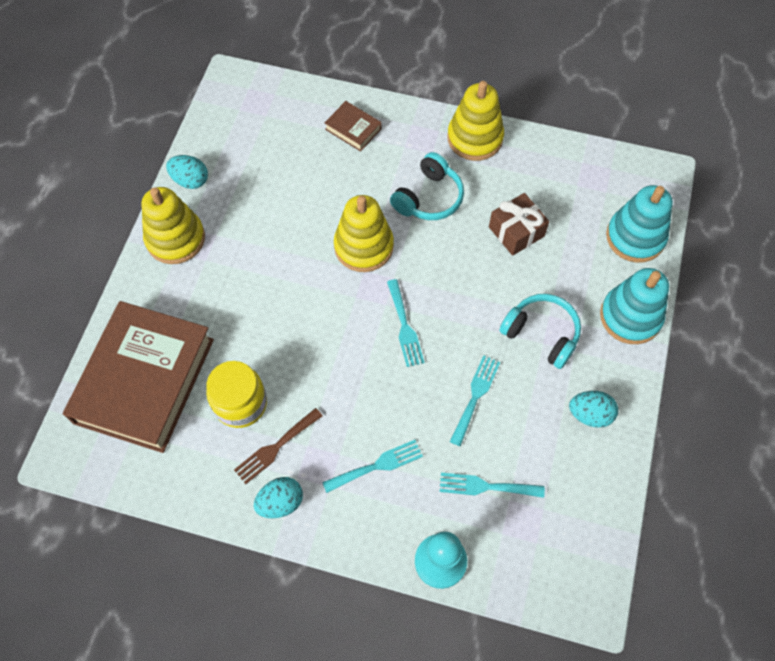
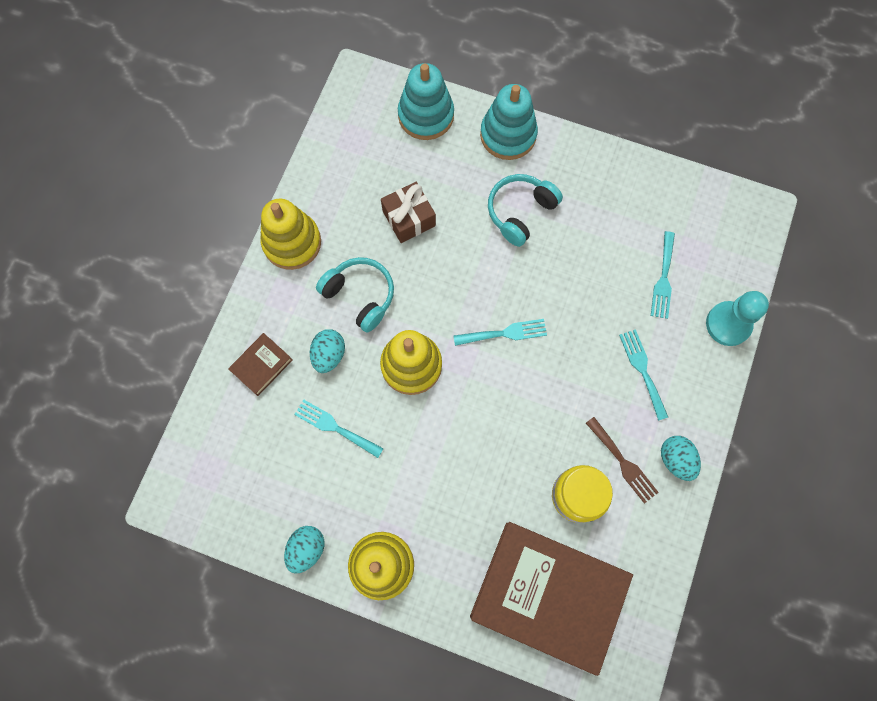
camera: 85 degrees left, 10 degrees up
turquoise fork [450,355,500,446] -> turquoise fork moved to [294,399,384,458]
turquoise egg [569,391,618,428] -> turquoise egg moved to [310,329,345,373]

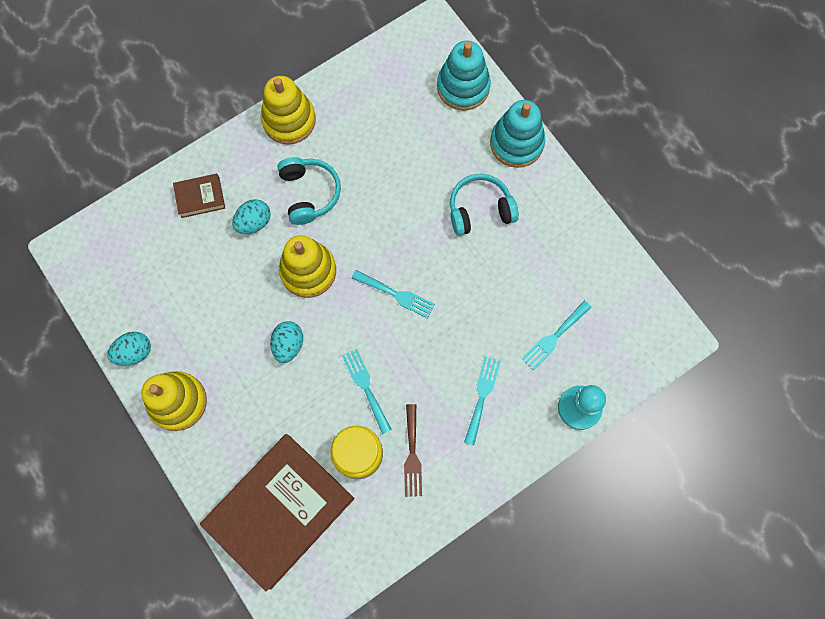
camera: 35 degrees right, 0 degrees up
turquoise fork [294,399,384,458] -> turquoise fork moved to [342,349,392,434]
brown gift [381,182,436,243] -> none
brown book [470,522,633,676] -> brown book turned 75 degrees clockwise [200,434,354,591]
turquoise egg [661,436,701,481] -> turquoise egg moved to [270,321,303,363]

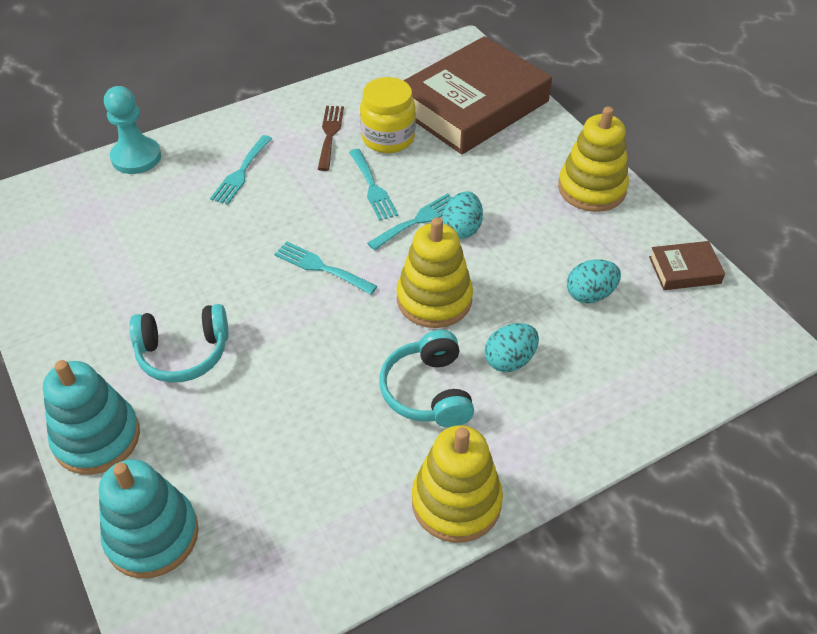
camera: 175 degrees left, 25 degrees down
turquoise egg [107,332,151,366] -> turquoise egg moved to [567,259,621,303]
brown book [173,174,225,218] -> brown book moved to [649,241,725,290]
turquoise fork [522,301,592,370] -> turquoise fork moved to [367,193,453,250]

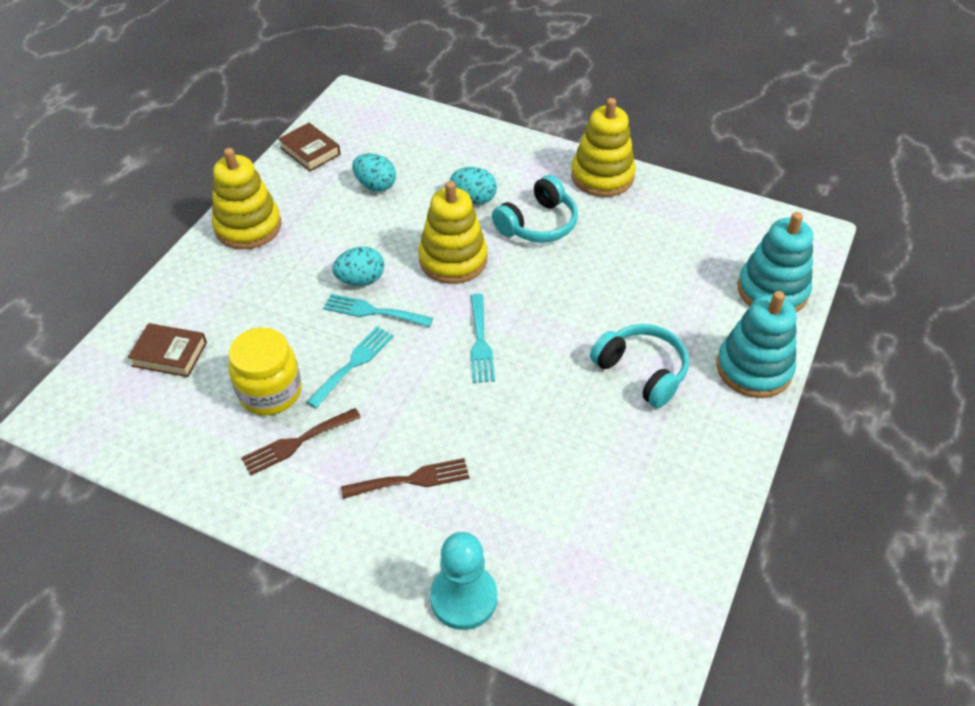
camera: 125 degrees left, 0 degrees up
turquoise fork [210,135,272,205] -> brown fork [341,458,470,499]
brown book [403,36,552,154] -> brown book [128,323,207,377], size x0.41

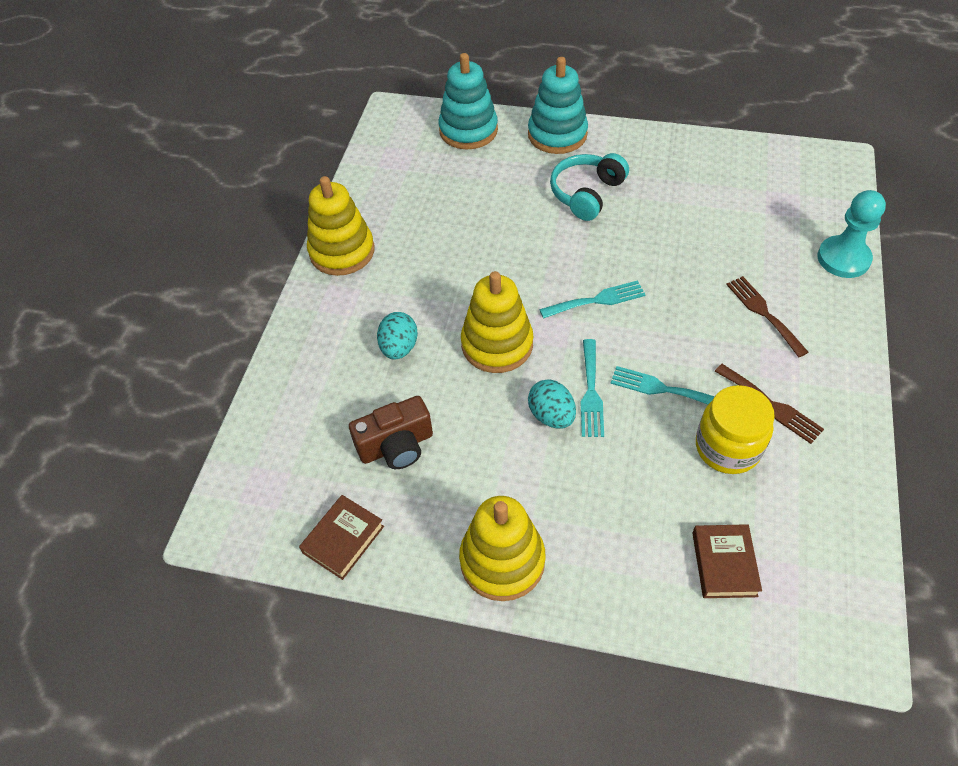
camera: 100 degrees left, 5 degrees up
turquoise egg [352,153,396,192] -> brown camera [349,396,433,469]
turquoise headphones [492,175,578,242] -> none

